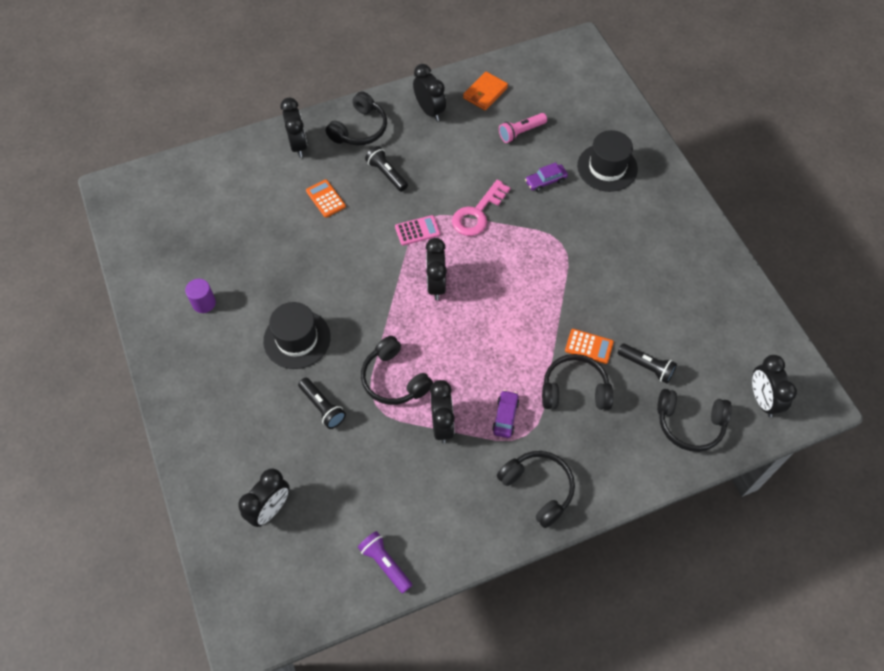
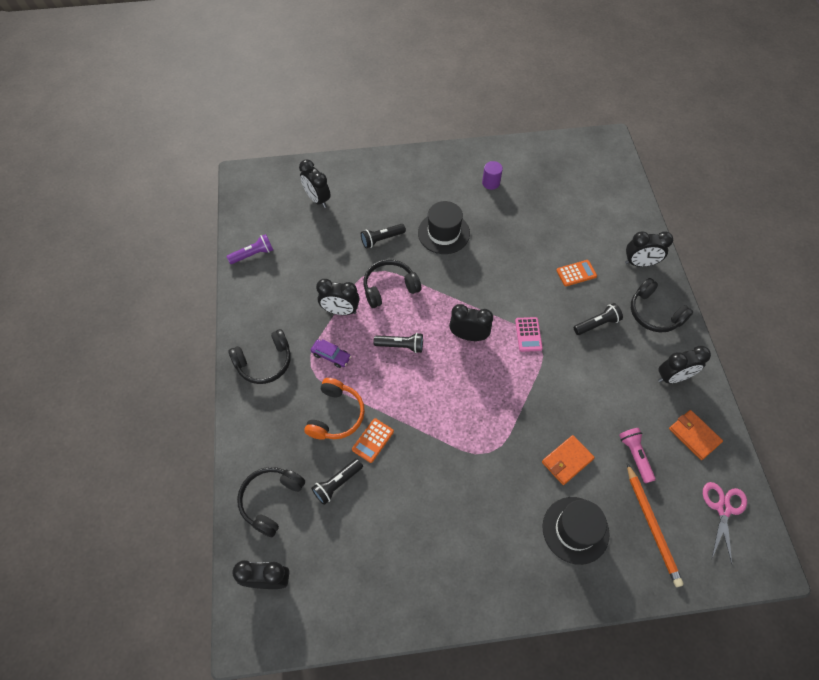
camera: 105 degrees right, 0 degrees up
pink key [452,180,510,236] -> none
purple car [525,162,568,192] -> orange wallet [542,435,595,485]
black headphones [542,354,613,410] -> orange headphones [304,378,365,440]
none -> black flashlight [373,333,423,353]
none -> orange pencil [627,463,684,587]
none -> pink scissors [703,482,747,564]

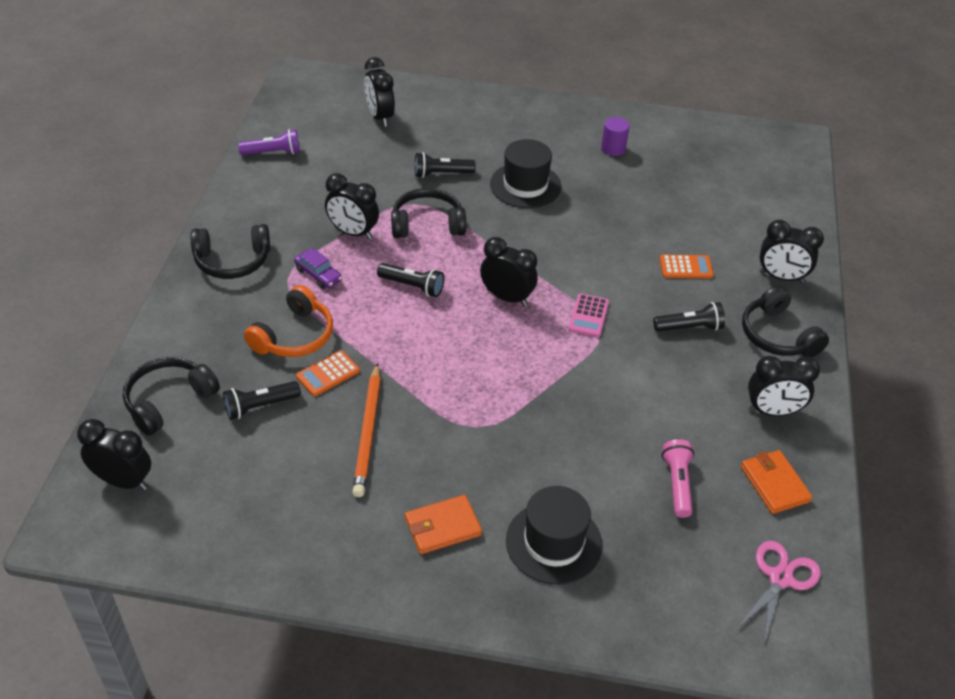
camera: 15 degrees right, 15 degrees down
orange wallet [542,435,595,485] -> orange wallet moved to [405,495,482,554]
orange pencil [627,463,684,587] -> orange pencil moved to [352,363,381,497]

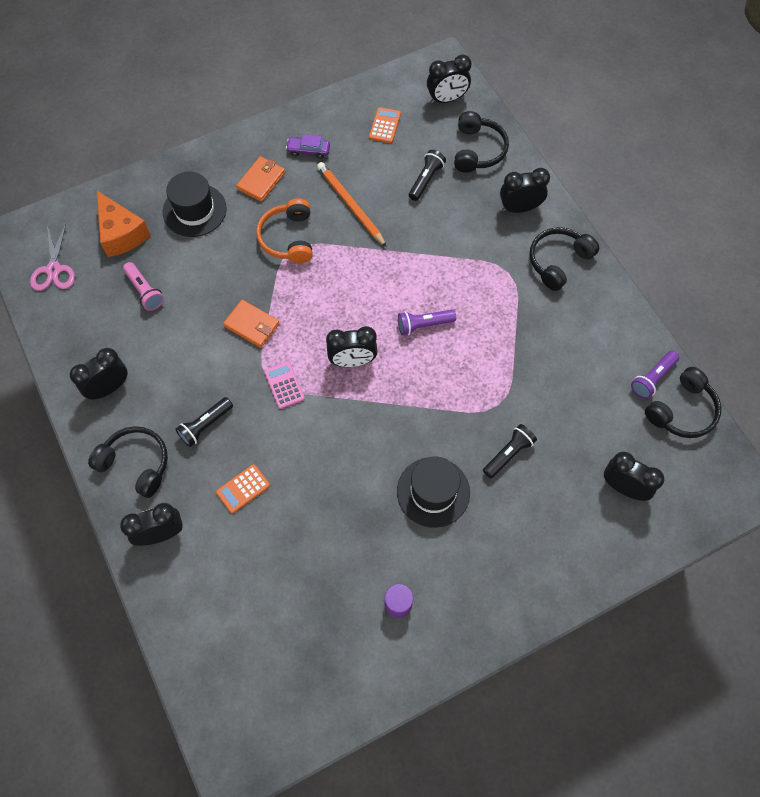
camera: 145 degrees right, 20 degrees up
orange headphones [244,285,333,357] -> orange headphones moved to [256,198,313,263]
purple car [294,248,342,289] -> purple car moved to [286,134,330,159]
orange calculator [296,350,360,396] -> orange calculator moved to [369,107,401,143]
black clock [325,173,379,240] -> black clock moved to [500,168,550,213]
black flashlight [377,263,444,297] -> purple flashlight [398,310,456,335]
black headphones [391,188,466,238] -> black headphones moved to [645,367,721,438]
orange wallet [741,450,812,514] -> orange wallet moved to [223,300,280,348]
none -> orange cheese [97,191,151,257]

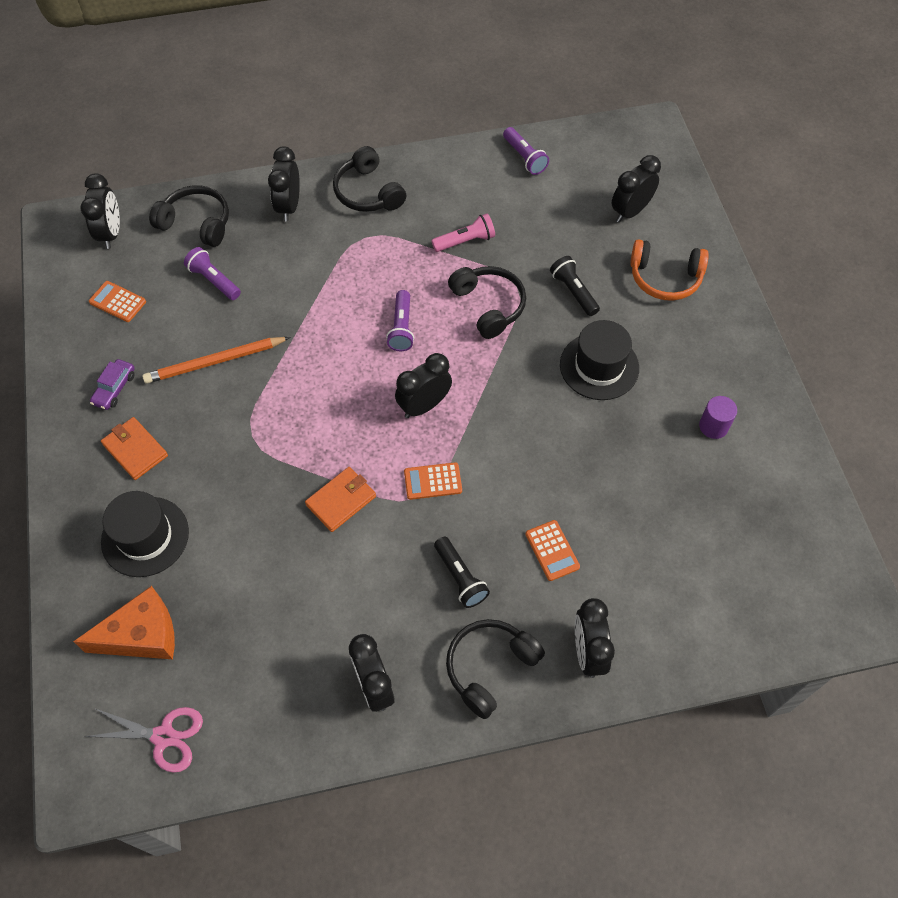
camera: 75 degrees left, 5 degrees down
pink flashlight [123,262,164,311] -> pink flashlight moved to [431,213,495,252]
orange headphones [256,198,313,263] -> orange headphones moved to [630,239,709,301]
pink calculator [264,361,305,409] -> orange calculator [404,462,462,500]
black clock [326,326,378,367] -> black clock turned 135 degrees counterclockwise [395,353,452,418]
black flashlight [409,150,446,201] -> purple flashlight [184,247,241,300]
black headphones [645,367,721,438] -> black headphones moved to [448,266,526,339]

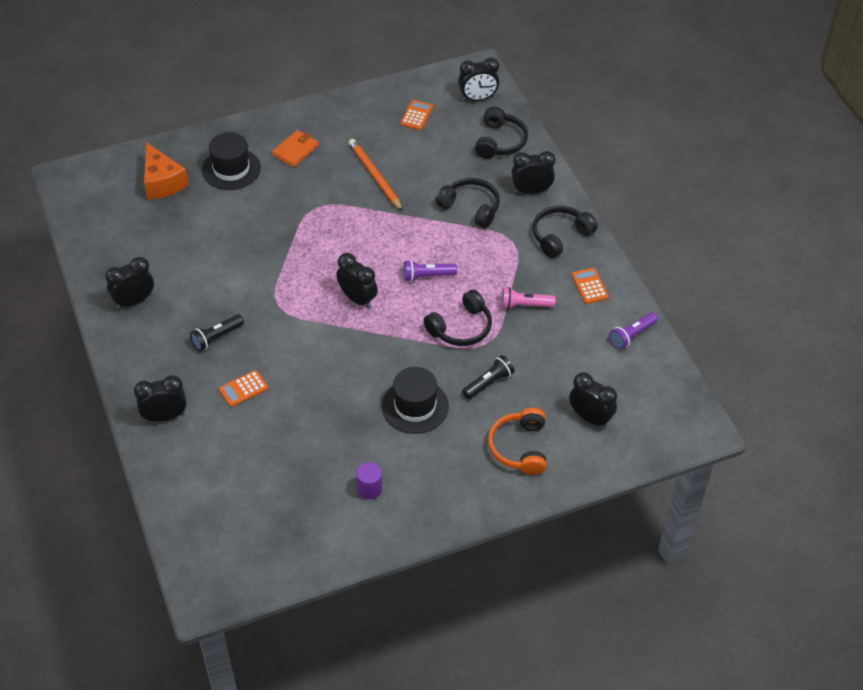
camera: 80 degrees right, 10 degrees down
pink scissors [84,707,203,773] -> none
purple car [90,359,135,410] -> none
purple flashlight [184,247,241,300] -> none
orange wallet [305,467,376,532] -> none
orange calculator [404,462,462,500] -> orange calculator moved to [572,268,608,304]
pink flashlight [431,213,495,252] -> pink flashlight turned 120 degrees clockwise [501,287,556,309]
black headphones [446,619,545,719] -> black headphones moved to [436,178,500,228]

